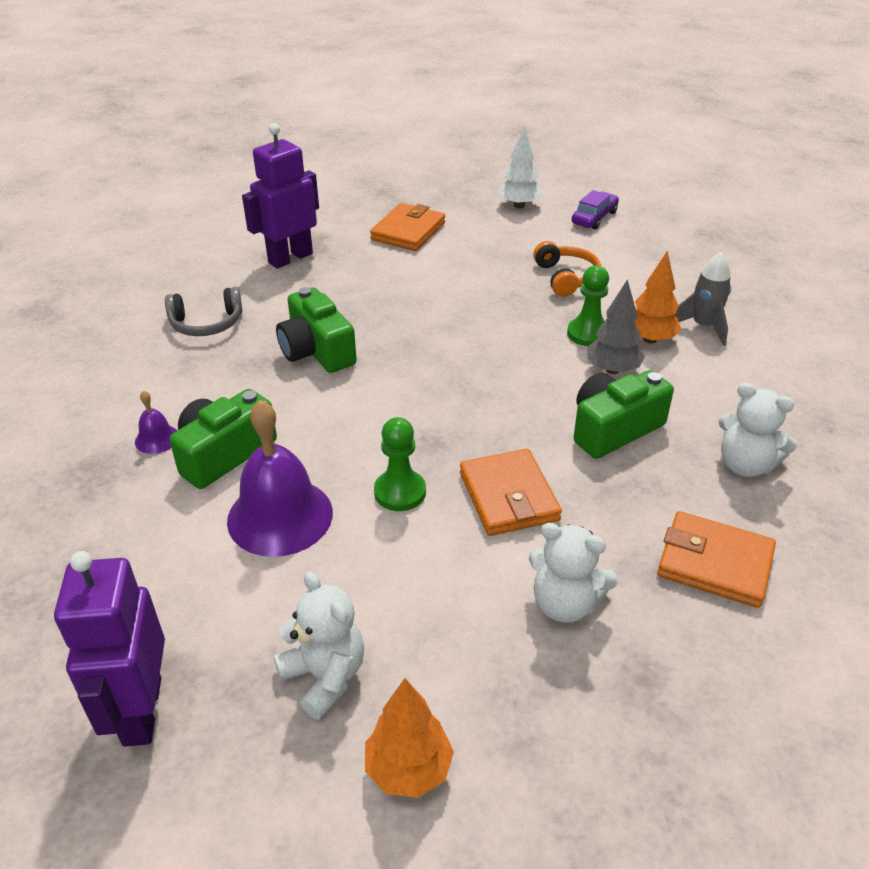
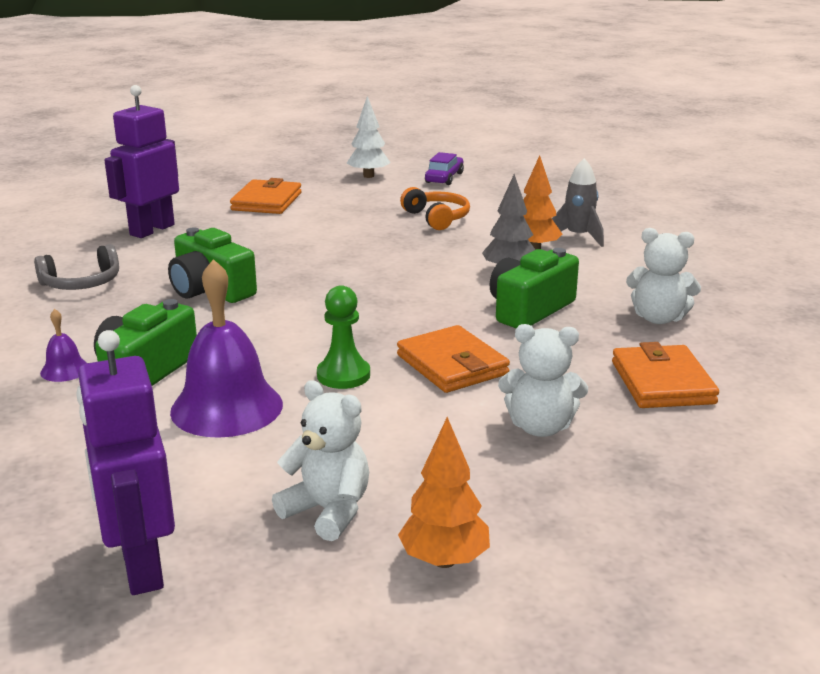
camera: 15 degrees left, 15 degrees down
green pawn [567,265,609,346] -> none
orange wallet [657,511,776,608] -> orange wallet turned 75 degrees clockwise [612,342,719,408]

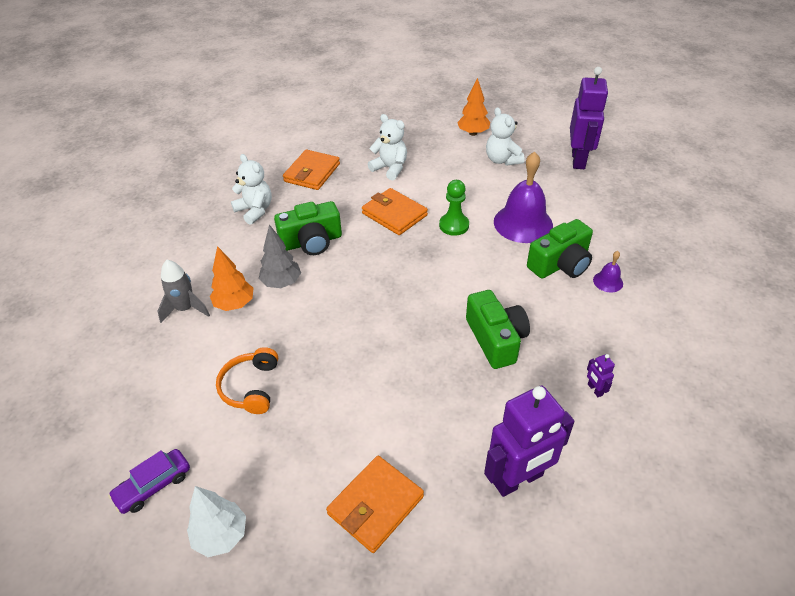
camera: 150 degrees left, 20 degrees up
grey headphones [34,244,119,290] -> purple robot [587,354,615,397]
orange wallet [397,325,510,393] -> orange wallet turned 45 degrees counterclockwise [362,188,428,235]

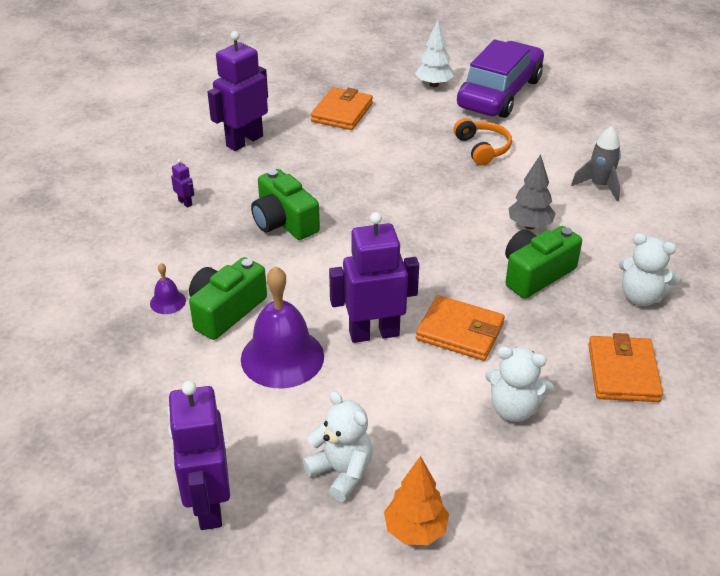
camera: 160 degrees right, 5 degrees down
purple car [108,449,190,514] -> purple car [457,39,544,118], size x2.27
orange tree [210,246,253,311] -> none
green pawn [439,180,469,236] -> purple robot [329,212,419,343]

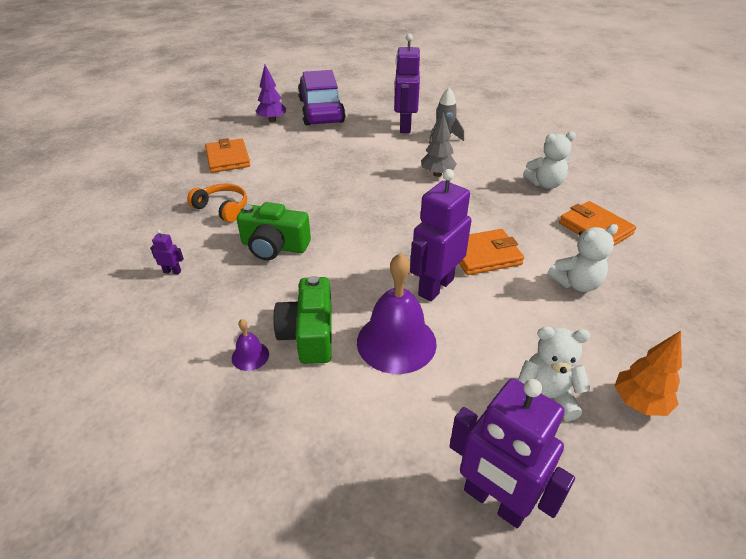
camera: 40 degrees left, 0 degrees up
purple robot [207,31,268,151] -> purple robot moved to [394,33,420,133]
white tree [415,20,454,87] -> purple tree [256,65,286,122]
orange headphones [453,118,512,165] -> orange headphones moved to [187,184,247,222]
green camera [505,226,582,298] -> none

